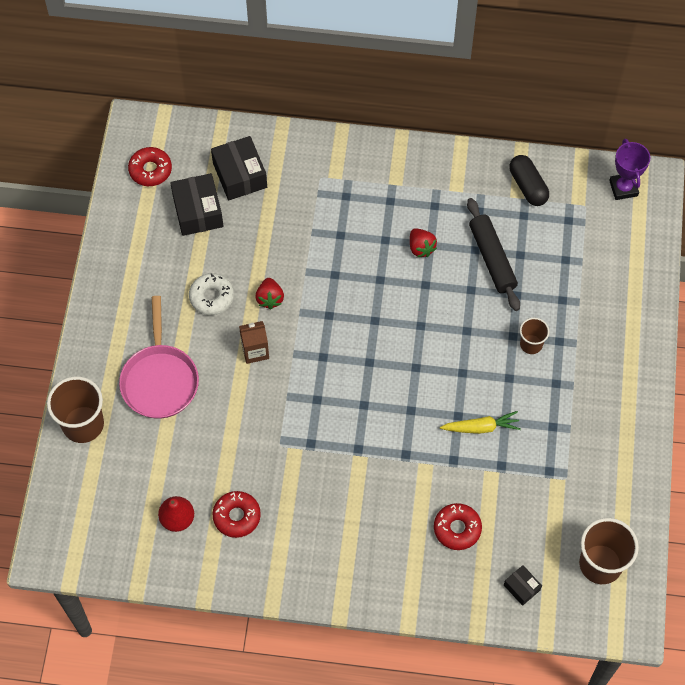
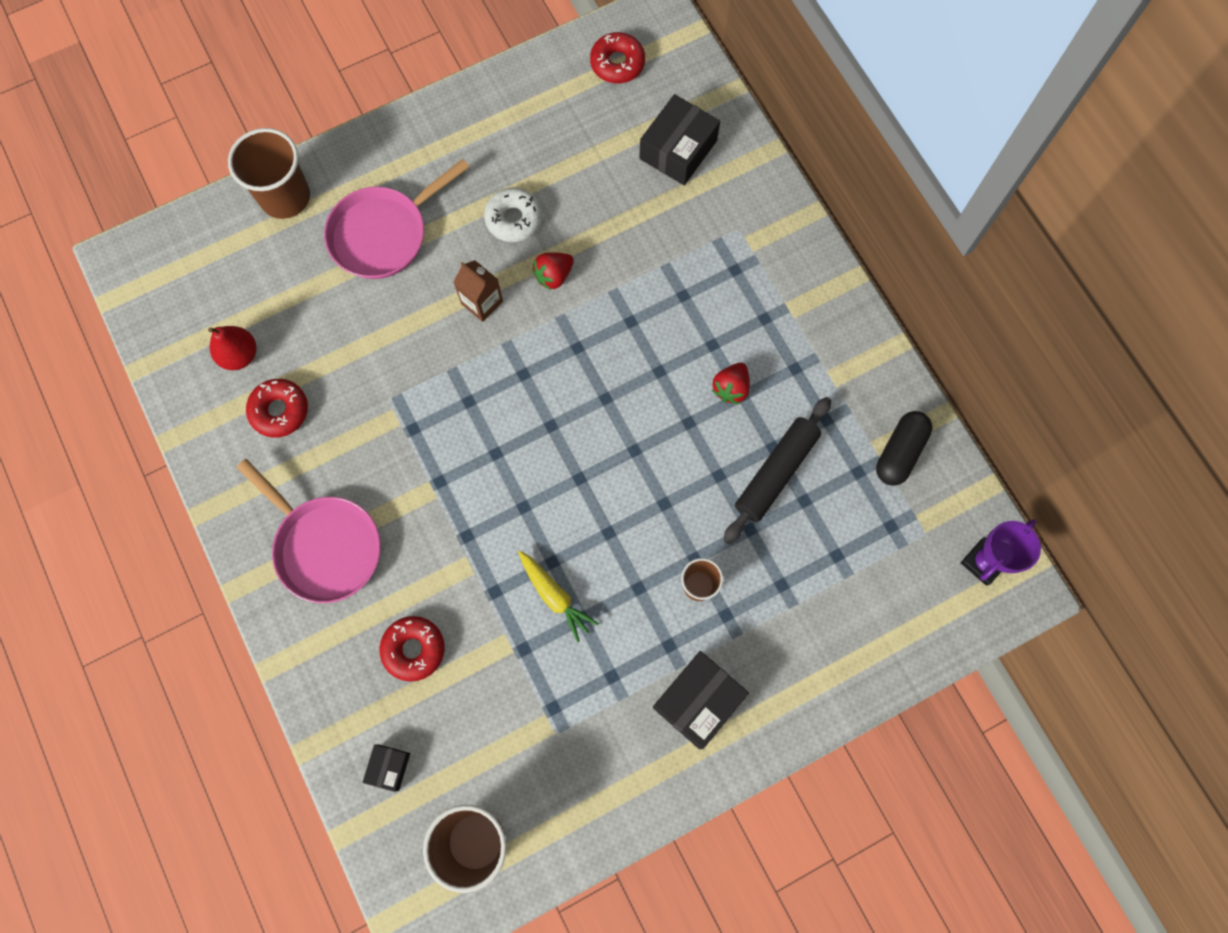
camera: 55 degrees right, 10 degrees up
black box [170,173,223,236] -> black box moved to [653,651,749,749]
none -> pink pan [237,459,381,603]

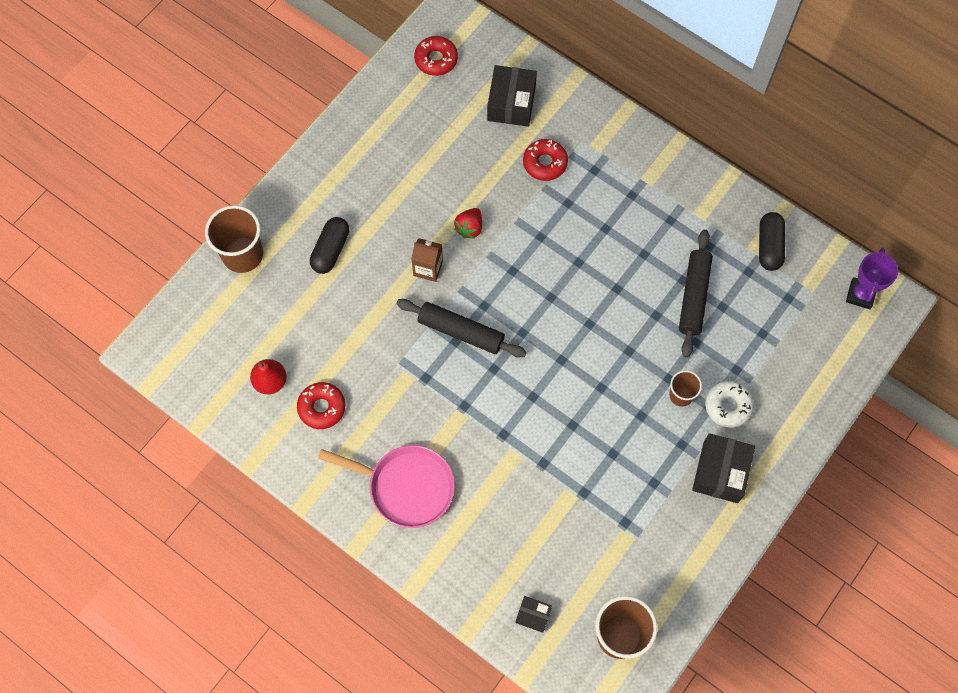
camera: 25 degrees left, 5 degrees down
pink pan [324,159,469,279] -> black capsule [310,217,349,274]
black box [362,744,410,792] -> black box turned 60 degrees counterclockwise [515,596,552,633]
red donut [380,616,445,681] -> red donut moved to [523,139,568,181]
white donut [484,188,542,242] -> white donut moved to [705,381,754,428]
yellow carrot [518,551,599,643] -> none
red strawberry [712,363,750,404] -> none
none -> black rolling pin [396,299,526,357]

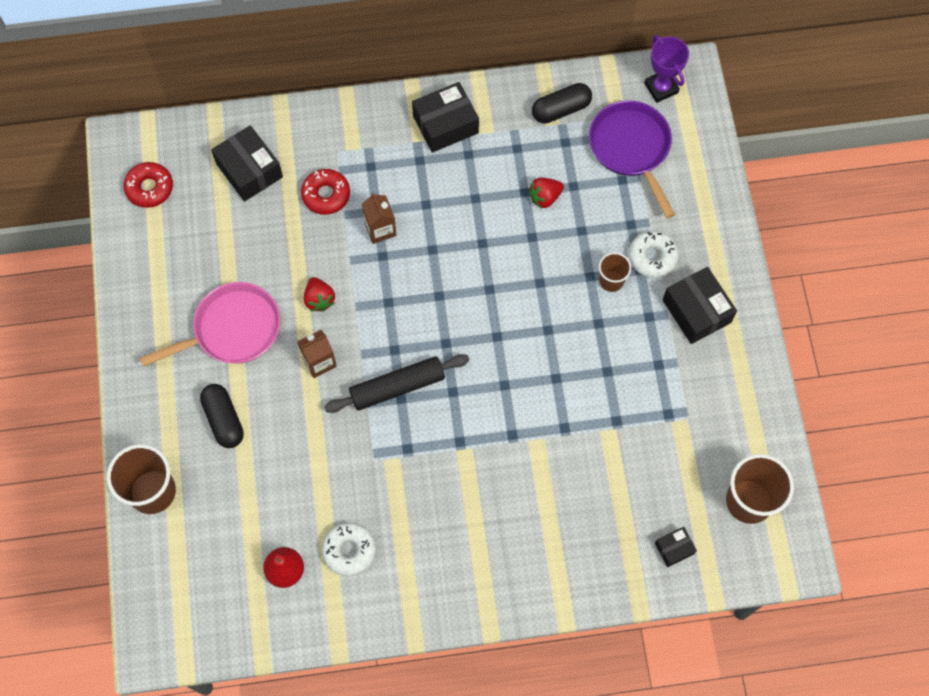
camera: 45 degrees left, 0 degrees up
red donut [297,382,345,429] -> white donut [322,523,376,576]
pink pan [318,445,455,528] -> pink pan moved to [140,282,281,367]
black rolling pin [679,229,713,358] -> red strawberry [529,177,564,208]
black capsule [759,212,785,271] -> black capsule turned 75 degrees counterclockwise [532,83,592,124]
none -> brown carton [362,192,397,244]
none -> black box [412,82,479,153]
none -> purple pan [589,100,675,218]

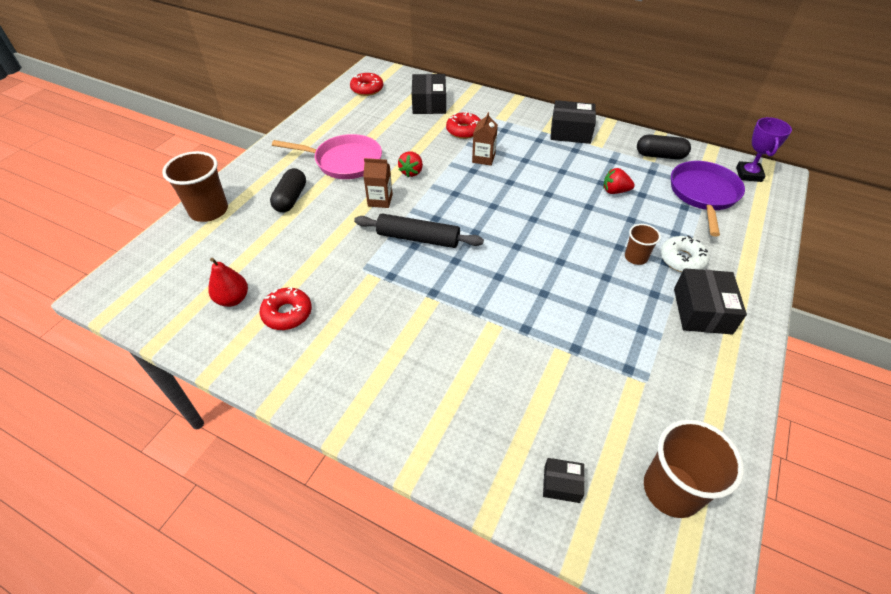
camera: 35 degrees right, 20 degrees down
white donut [322,523,376,576] -> red donut [260,287,312,330]

